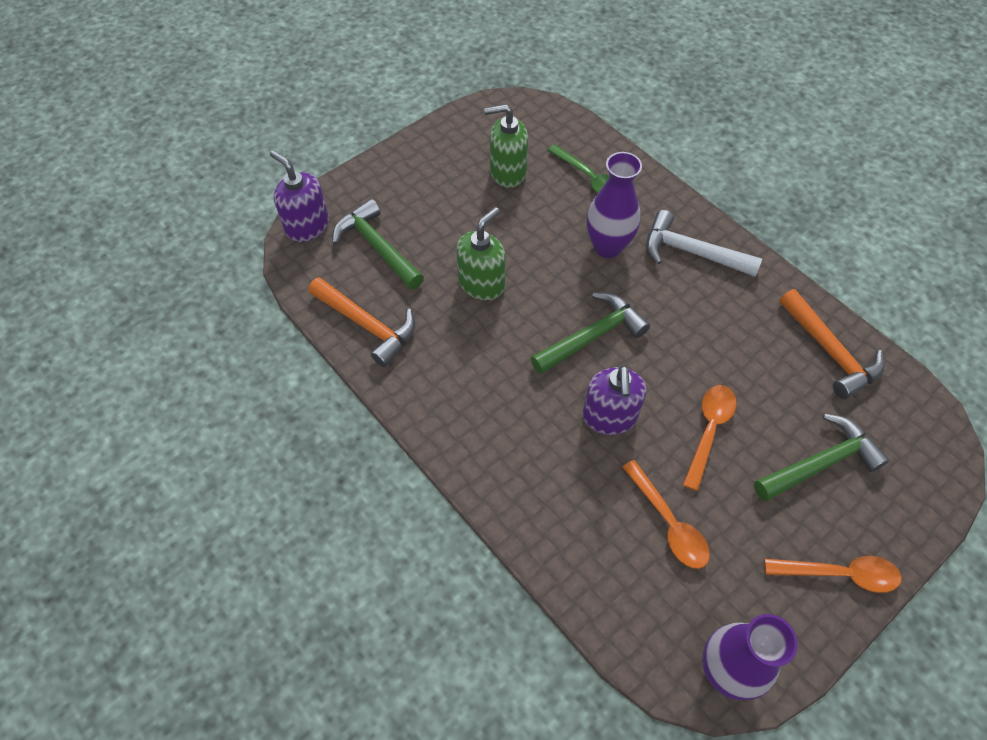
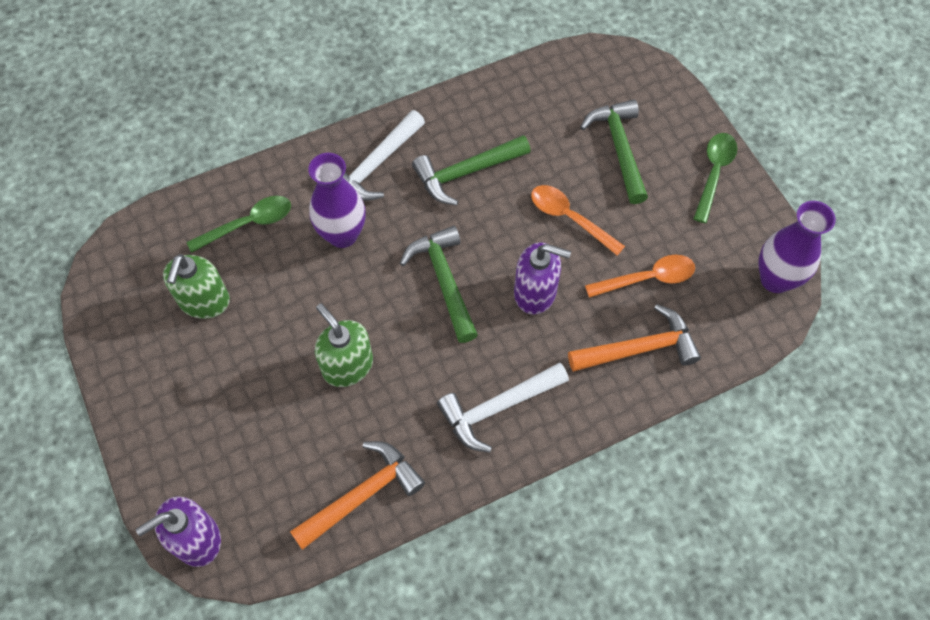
camera: 75 degrees left, 5 degrees up
green hammer [332,199,424,290] -> green hammer moved to [412,135,531,205]
orange spoon [765,556,902,593] -> green spoon [693,133,737,223]
orange hammer [779,289,884,399] -> orange hammer moved to [568,304,701,372]
none -> white hammer [437,363,569,452]

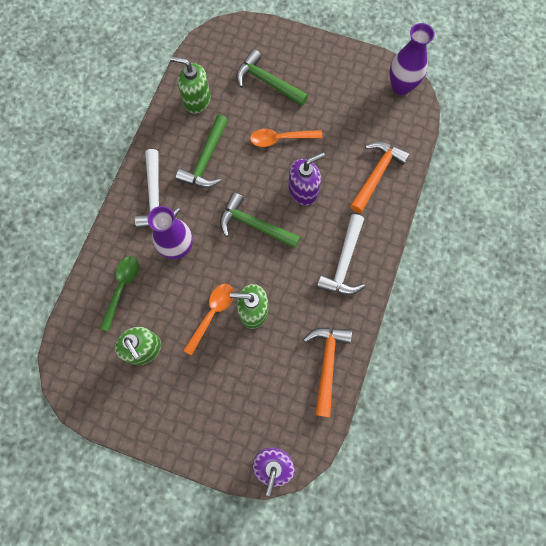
camera: 45 degrees left, 10 degrees up
orange spoon [585,255,695,298] -> orange spoon moved to [183,284,234,356]
green spoon [693,133,737,223] -> none
none -> green soap dispenser [170,56,211,114]

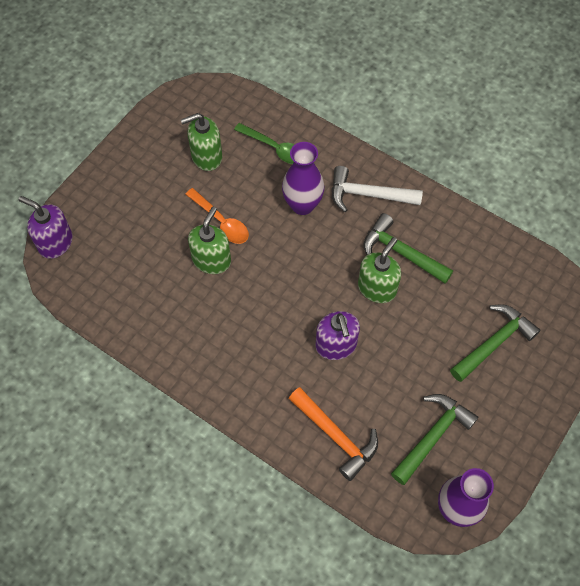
camera: 105 degrees right, 10 degrees down
green soap dispenser [170,56,211,114] -> green soap dispenser moved to [358,237,401,303]
green hammer [220,192,301,248] -> green hammer moved to [391,394,479,485]
orange spoon [250,129,322,147] -> none
orange hammer [303,327,352,417] -> none
white hammer [317,214,365,295] -> none

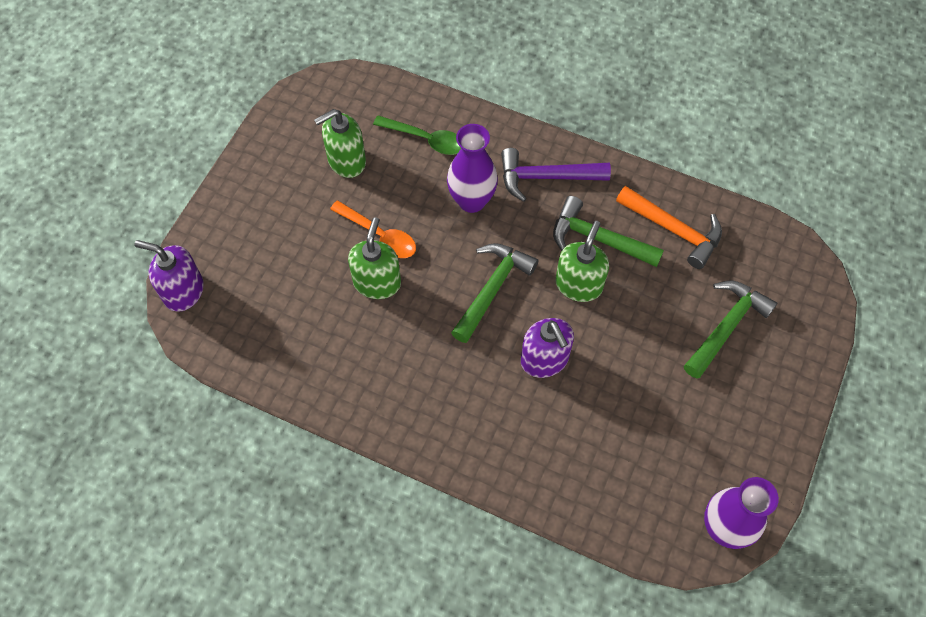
camera: 10 degrees left, 0 degrees up
orange hammer [289,387,378,481] -> orange hammer moved to [616,186,722,269]
white hammer [332,166,423,212] -> purple hammer [501,148,611,202]
green hammer [391,394,479,485] -> green hammer moved to [451,243,539,343]

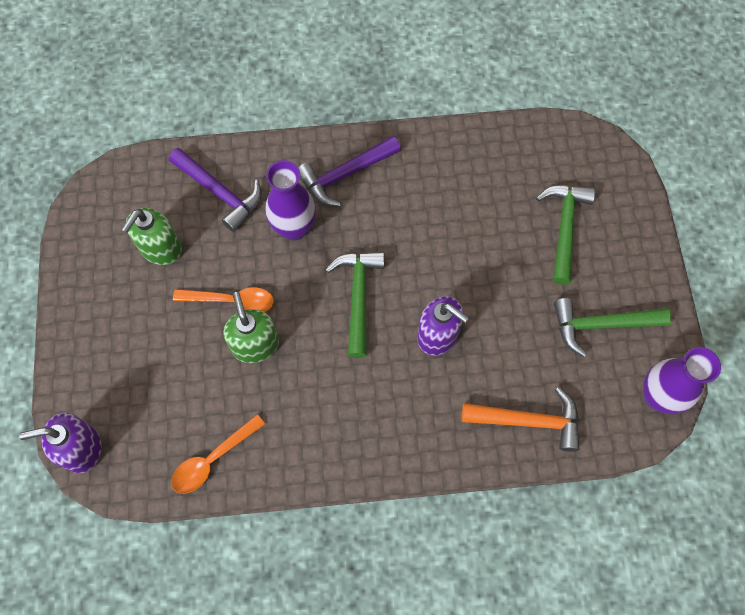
camera: 30 degrees left, 5 degrees up
green spoon [373,115,461,155] -> purple hammer [169,148,261,232]
green hammer [553,196,664,267] -> green hammer moved to [554,298,672,357]
green soap dispenser [555,221,609,302] -> none
orange hammer [616,186,722,269] -> orange hammer moved to [462,387,579,452]
none -> orange spoon [171,414,265,494]

